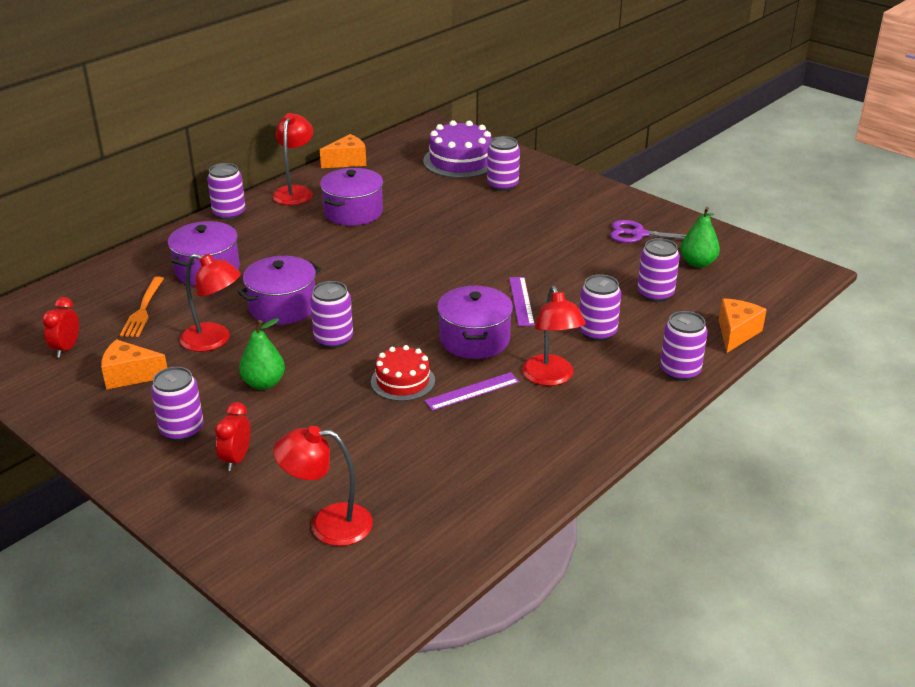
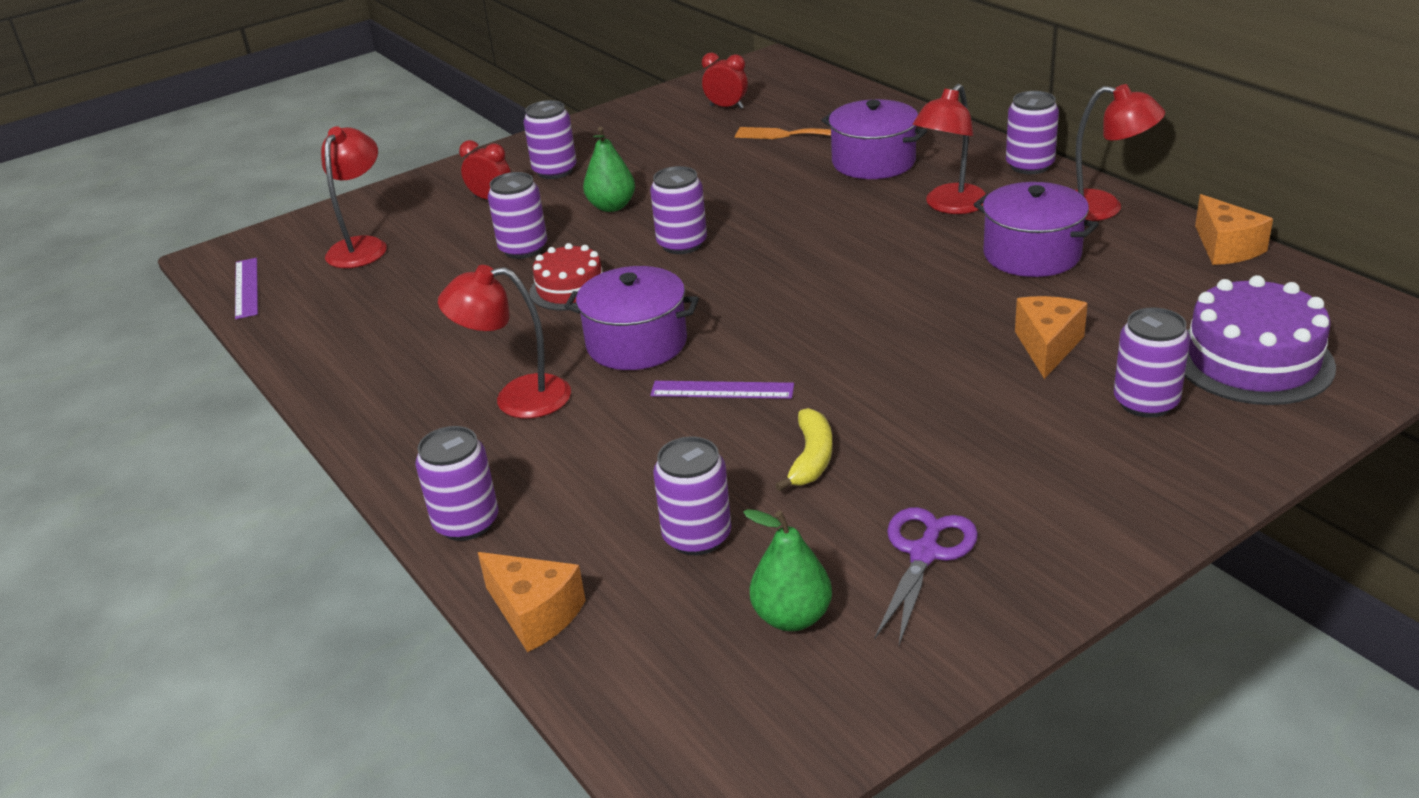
camera: 105 degrees right, 0 degrees up
orange cheese [101,339,167,390] -> orange cheese moved to [1015,296,1088,379]
red lamp [180,254,241,352] -> red lamp moved to [913,84,987,214]
purple pot [238,256,321,325] -> none
purple ruler [424,372,520,411] -> purple ruler moved to [235,258,258,319]
purple can [578,274,621,341] -> purple can moved to [488,172,547,259]
none -> yellow banana [775,408,832,491]

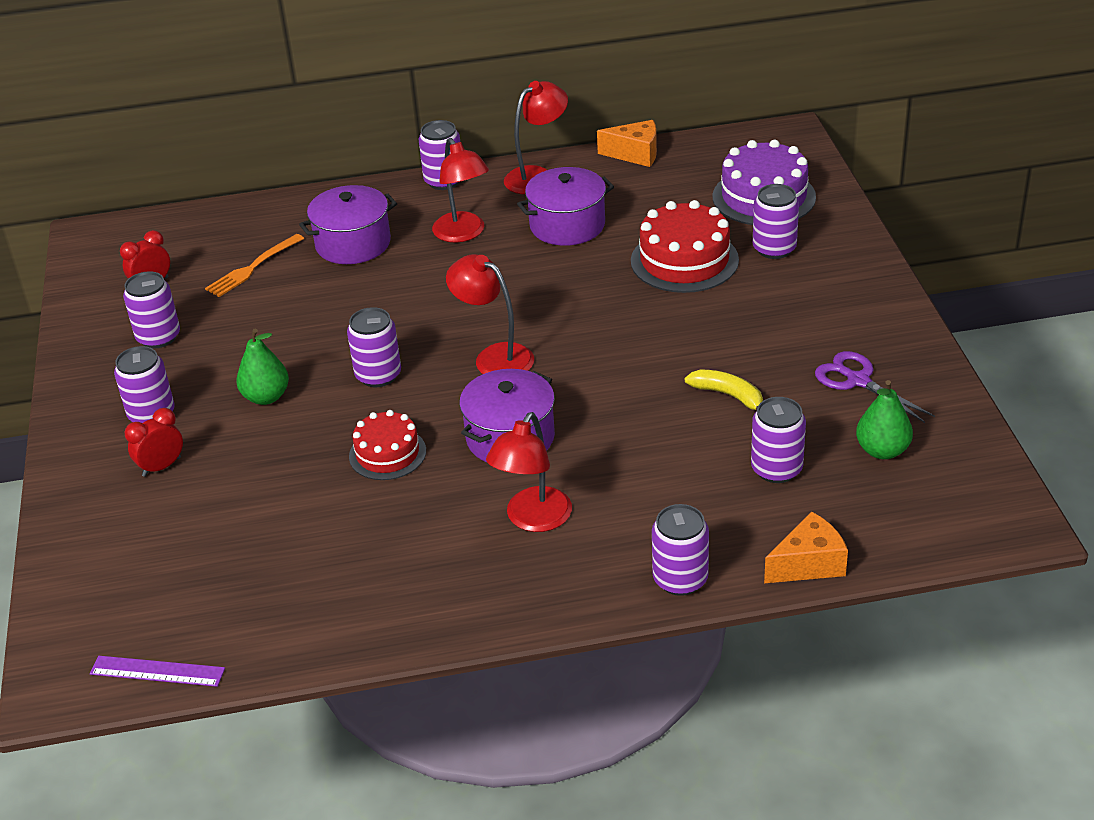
camera: 65 degrees left, 5 degrees up
red lamp [321,126,387,268] -> red lamp moved to [446,254,534,374]
purple can [488,172,547,259] -> purple can moved to [123,271,180,348]
purple ruler [650,381,794,399] -> none
orange cheese [1015,296,1088,379] -> red cake [631,200,739,293]

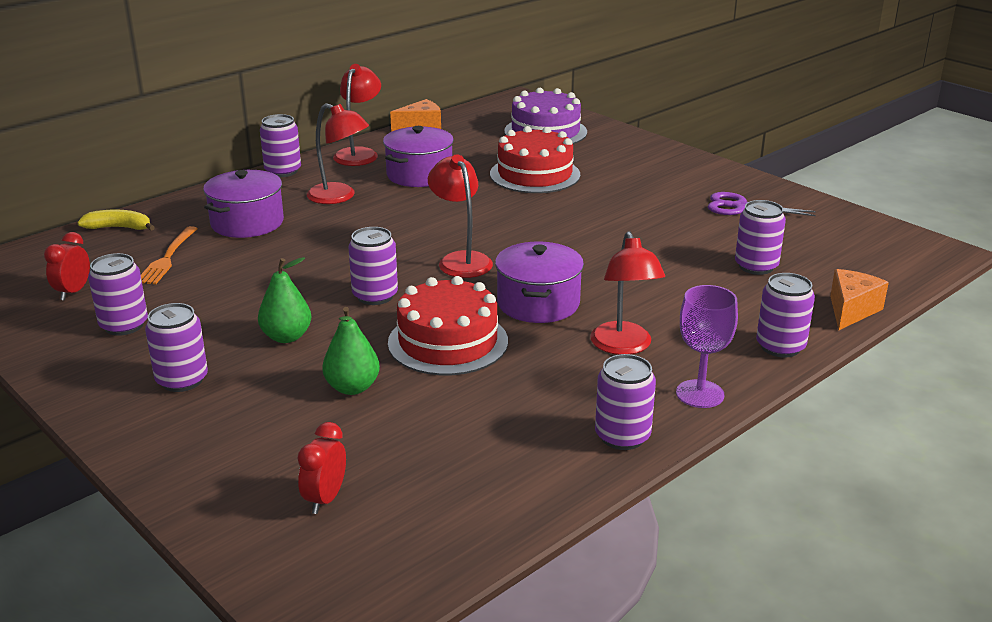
camera: 35 degrees left, 10 degrees down
purple ruler [90,656,225,687] -> none
red clock [125,408,183,477] -> red clock moved to [297,422,346,514]
red cake [349,410,426,480] -> red cake [388,276,508,375], size x1.59
red lamp [446,254,534,374] -> red lamp turned 60 degrees clockwise [428,154,493,278]
yellow banana [685,369,763,411] -> yellow banana moved to [77,210,155,231]
purple can [753,184,799,259] -> purple can moved to [595,354,656,450]
green pear [856,380,913,459] -> green pear moved to [322,307,380,395]
none -> purple goblet [676,285,738,408]

